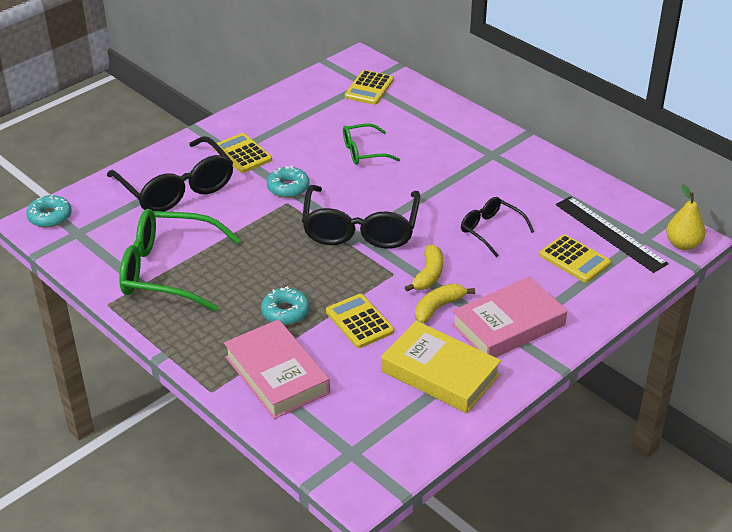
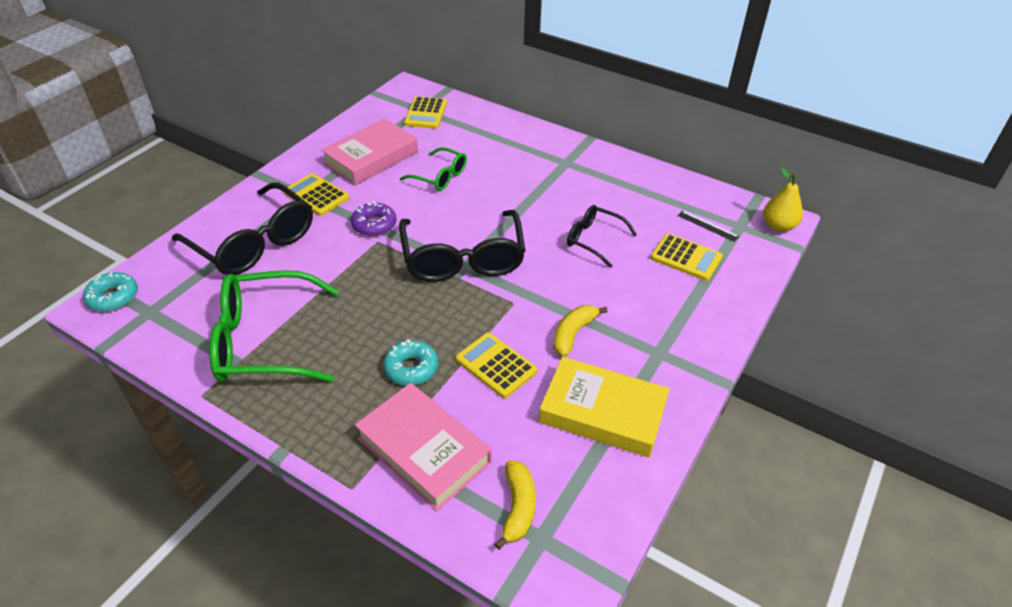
camera: 15 degrees left, 5 degrees up
turquoise donut [267,166,310,198] -> purple donut [351,201,397,236]
green glasses [343,123,400,165] -> green glasses turned 120 degrees counterclockwise [400,147,467,191]
yellow banana [405,245,443,291] -> yellow banana moved to [494,461,536,550]
pink book [452,276,567,357] -> pink book moved to [321,118,418,185]
black ruler [556,196,669,273] -> black ruler [678,211,739,242], size x0.47

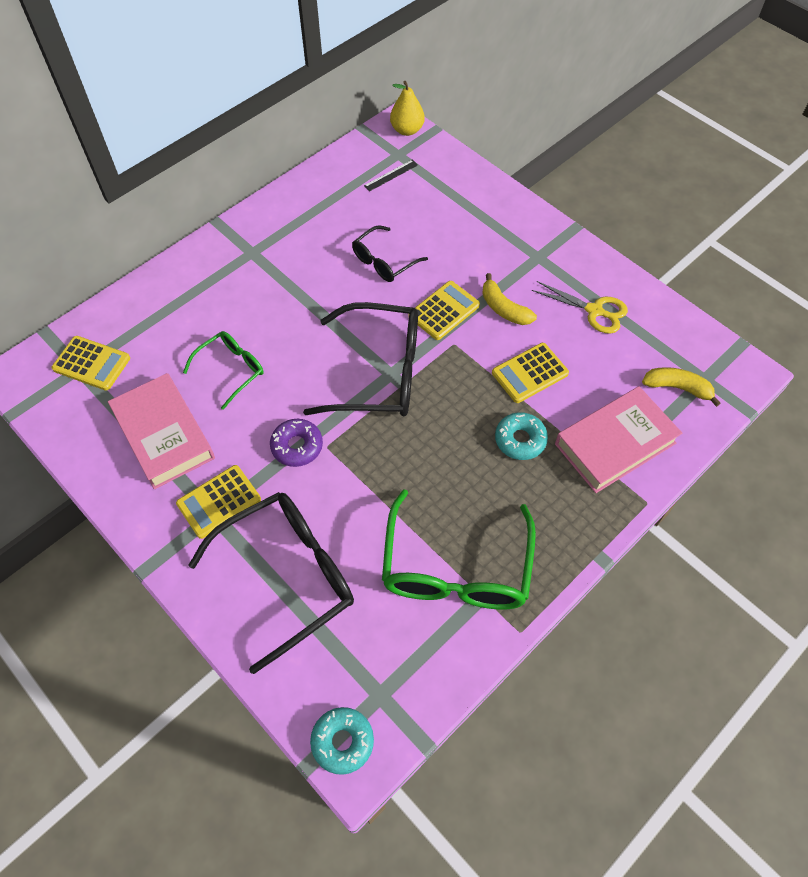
camera: 75 degrees left, 15 degrees up
yellow book [539,357,670,458] -> yellow scissors [532,281,628,334]
yellow calculator [651,233,723,281] -> yellow calculator moved to [408,281,480,340]

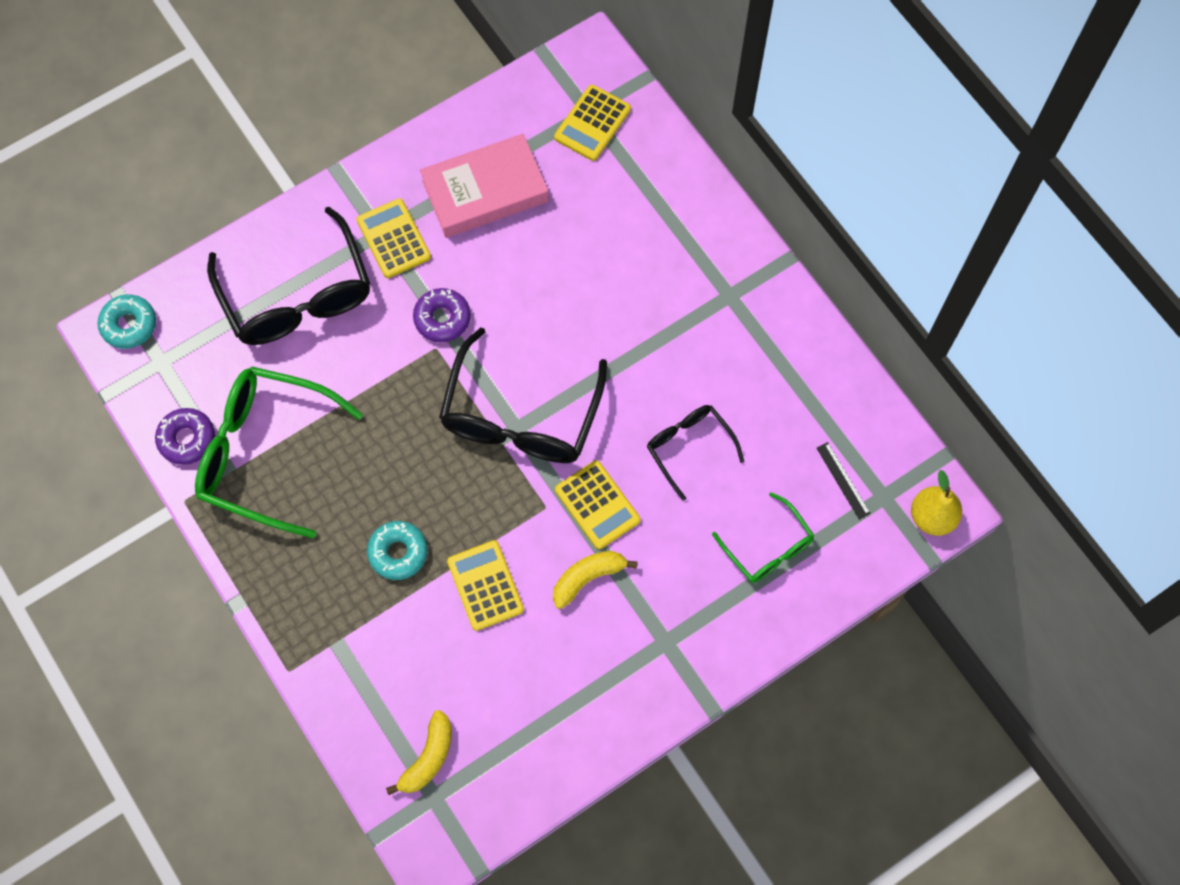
camera: 100 degrees right, 10 degrees up
green glasses [183,331,263,410] -> green glasses moved to [712,492,815,583]
yellow scissors [532,281,628,334] -> none
pink book [555,386,682,493] -> none
none -> purple donut [155,408,215,465]

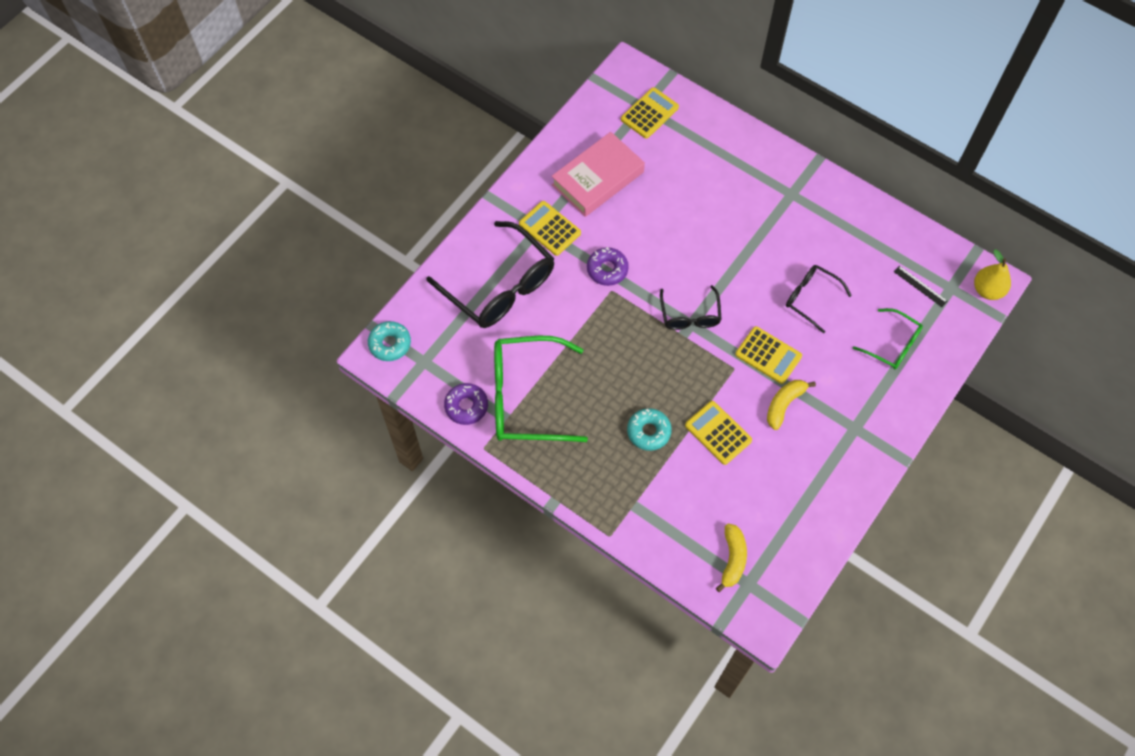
camera: 20 degrees left, 5 degrees down
black glasses [439,327,607,463] -> black glasses [660,285,722,330], size x0.54
yellow calculator [554,85,631,161] -> yellow calculator turned 150 degrees counterclockwise [621,87,679,139]

